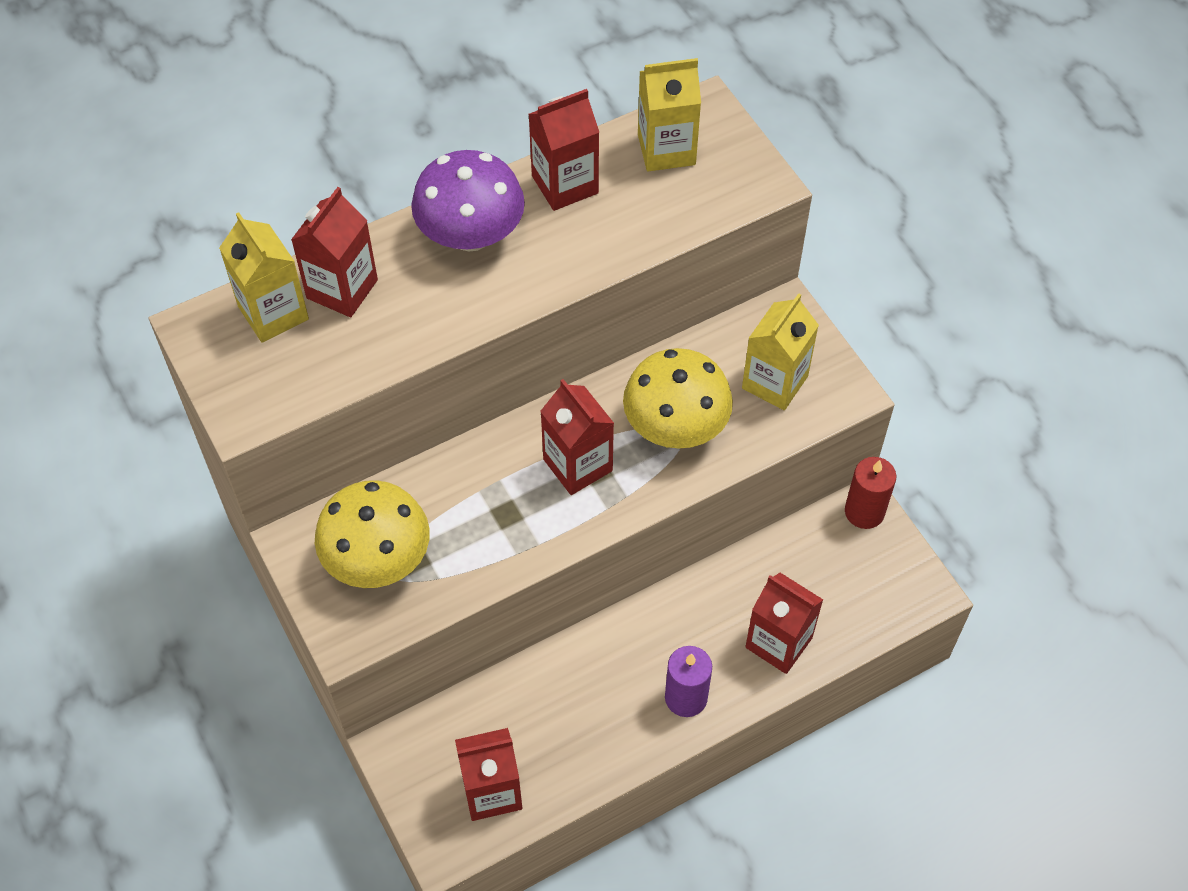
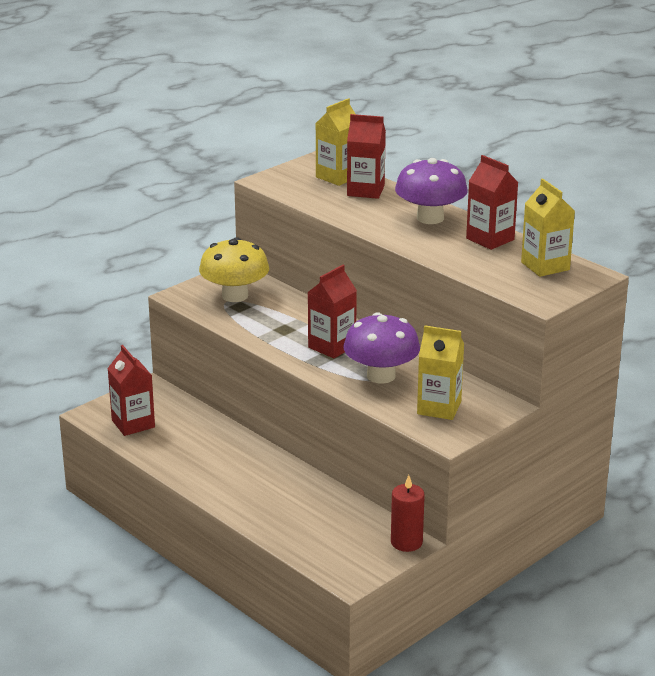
camera: 75 degrees right, 30 degrees down
yellow mushroom [623,348,733,449] -> purple mushroom [343,312,420,384]
purple candle [665,646,712,717] -> none
red carton [745,573,823,674] -> none

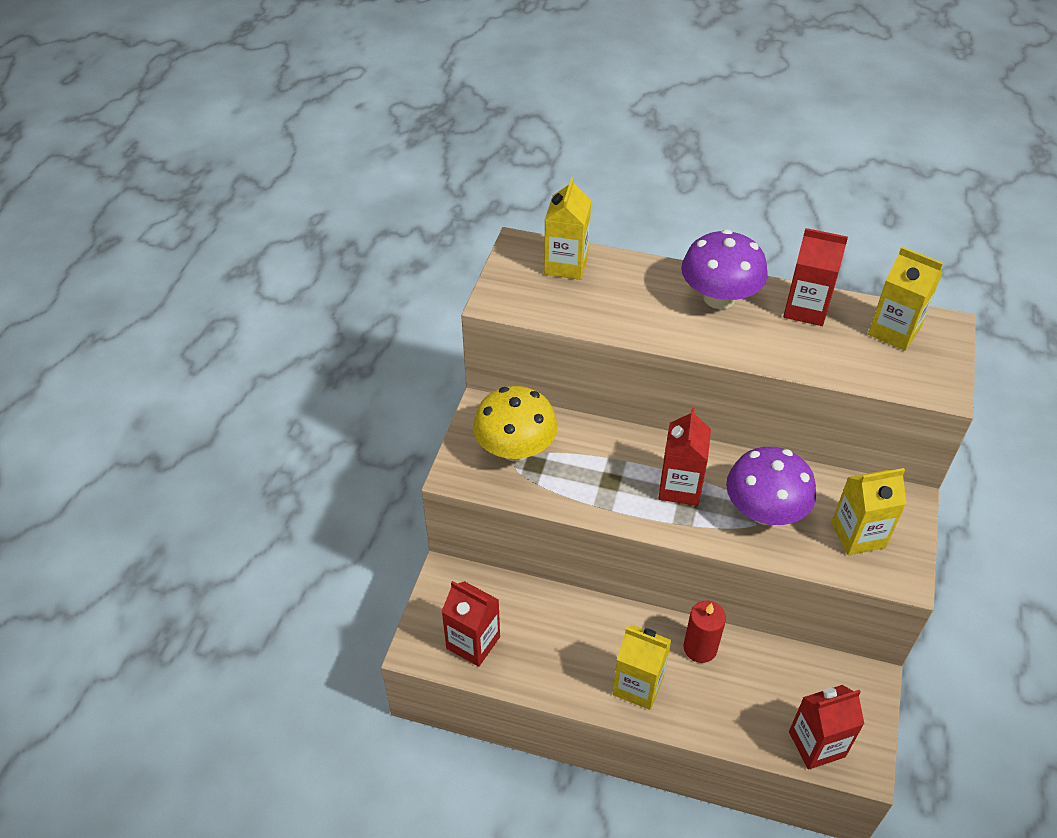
camera: 30 degrees left, 20 degrees up
red carton [347,114,386,199] -> red carton moved to [789,685,864,770]
red candle [391,475,425,552] -> red candle moved to [684,601,726,663]
none -> yellow carton [613,625,672,710]

